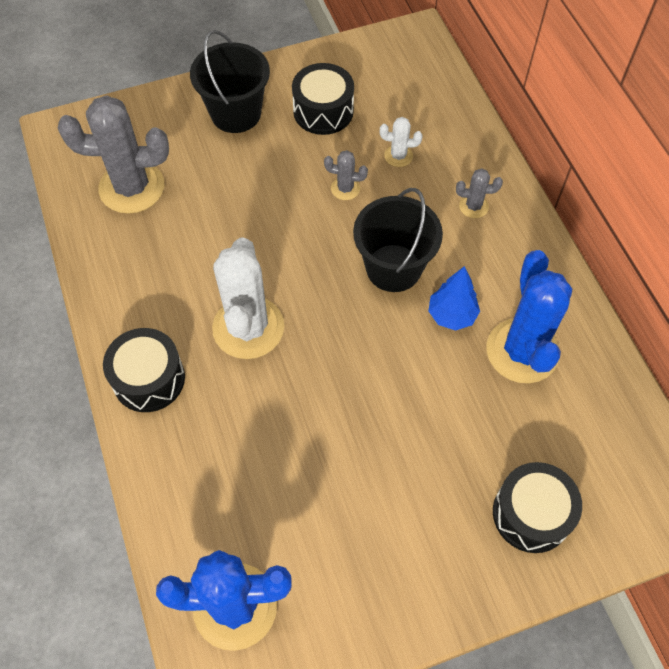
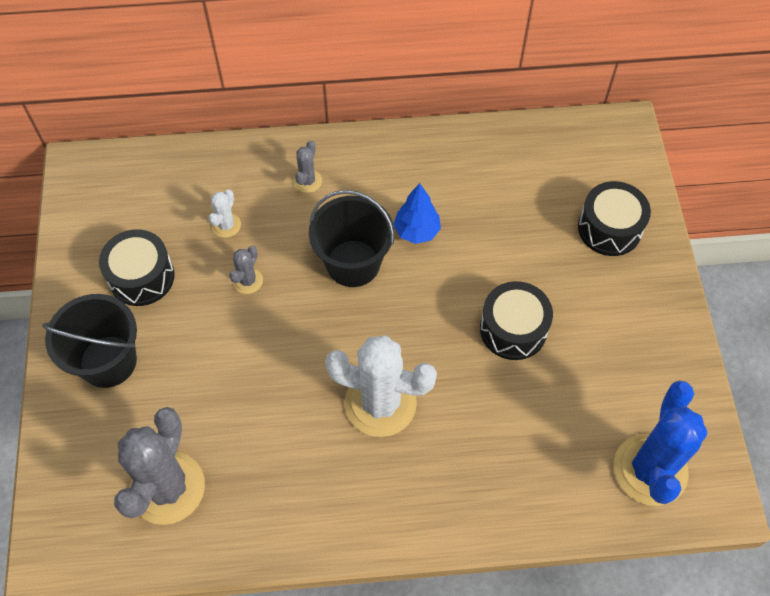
camera: 75 degrees left, 0 degrees up
black drum [103,328,185,412] -> black drum moved to [480,281,553,360]
blue cactus [487,250,572,383] -> none

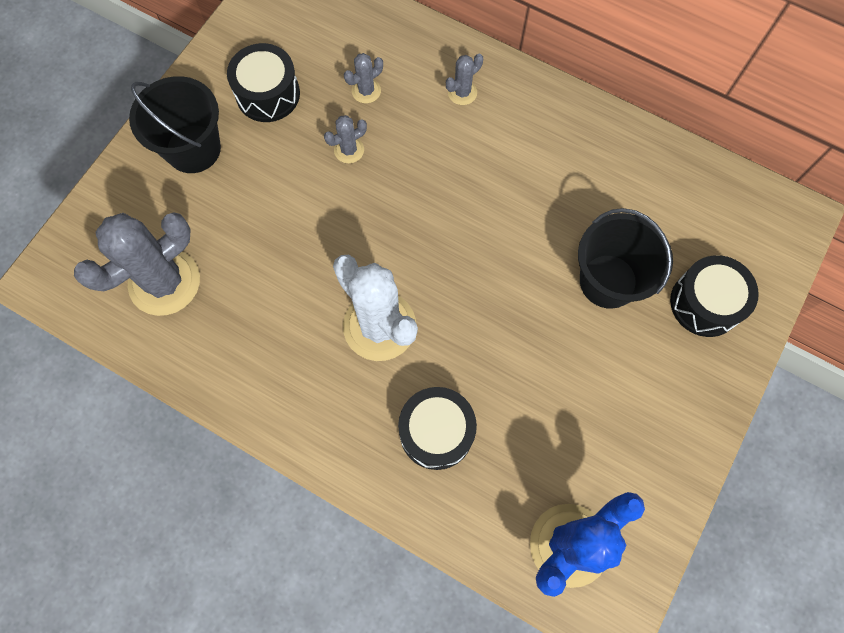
camera: 35 degrees right, 10 degrees up
white cactus [209,190,241,238] -> grey cactus [344,53,383,103]
black bucket [309,190,394,287] -> black bucket moved to [578,208,673,309]
blue tree [393,183,441,244] -> none
black drum [480,281,553,360] -> black drum moved to [398,387,477,470]

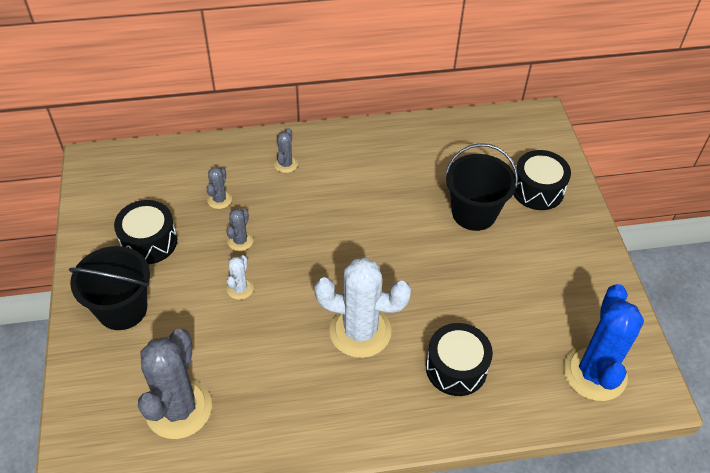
camera: 40 degrees left, 20 degrees down
none -> white cactus [227,255,254,300]

